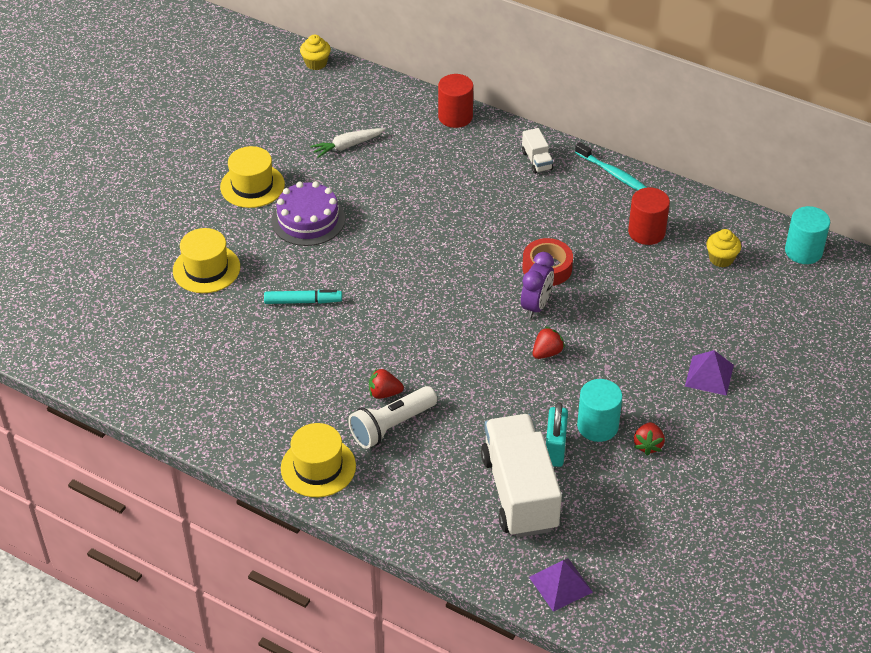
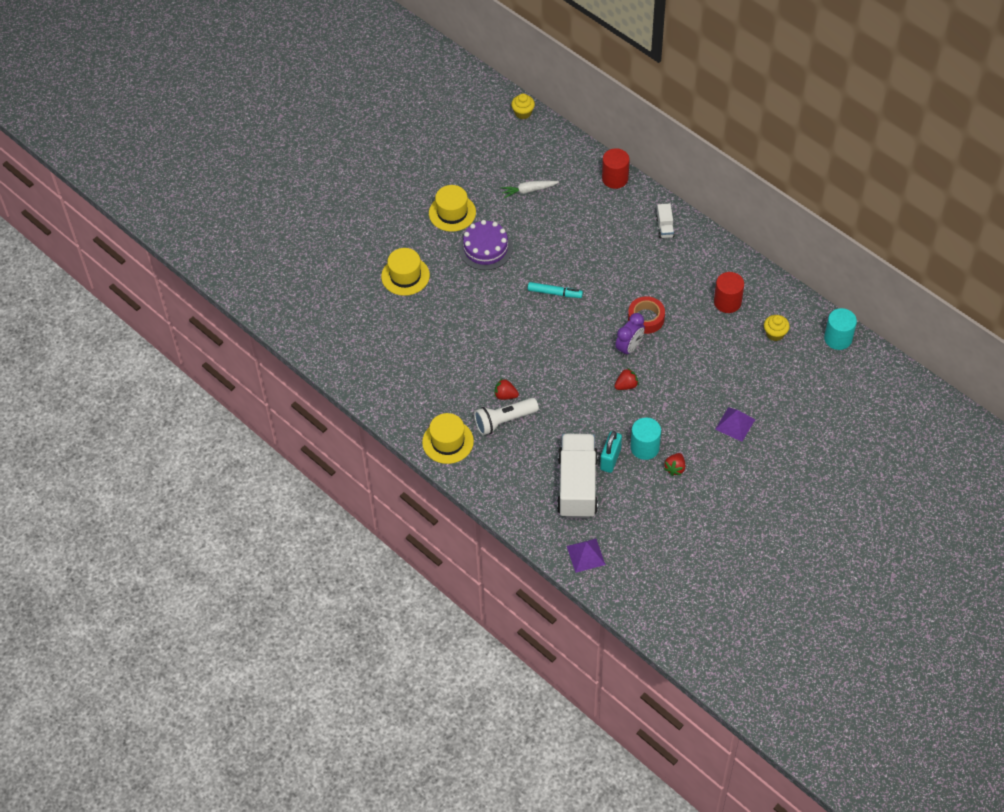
camera: 15 degrees right, 10 degrees up
turquoise marker [264,290,342,304] -> turquoise marker moved to [528,282,583,298]
turquoise toothbrush [575,142,647,191] -> none

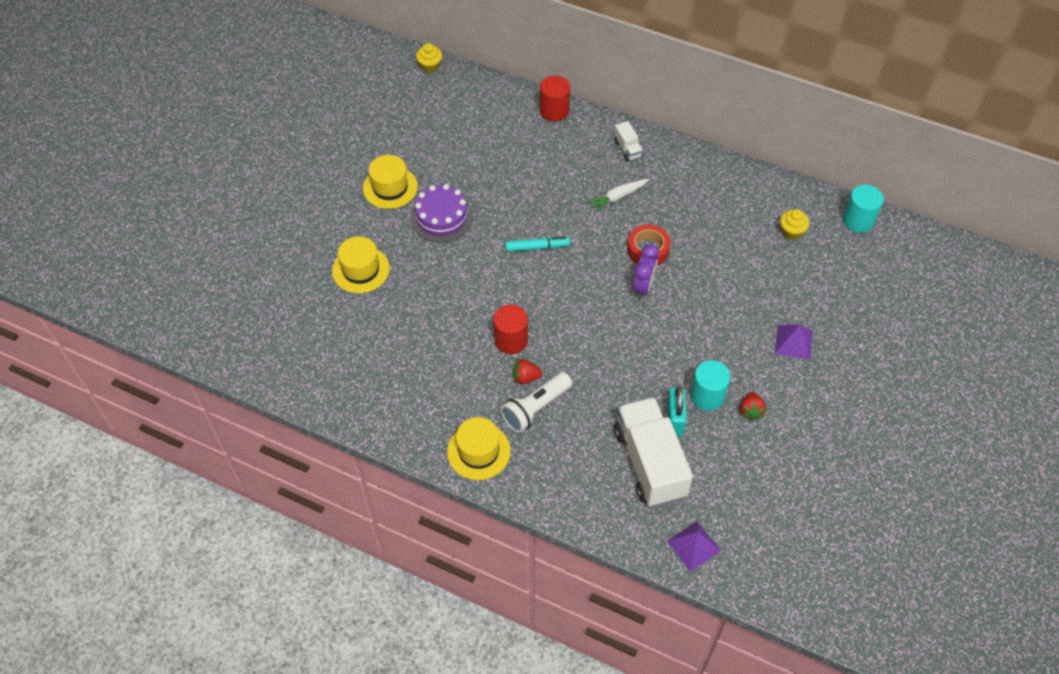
camera: 20 degrees left, 0 degrees up
white carrot [501,181,559,198] -> white carrot moved to [587,179,649,213]
red strawberry [615,368,639,390] -> none
red cylinder [714,272,744,313] -> red cylinder moved to [493,305,528,354]

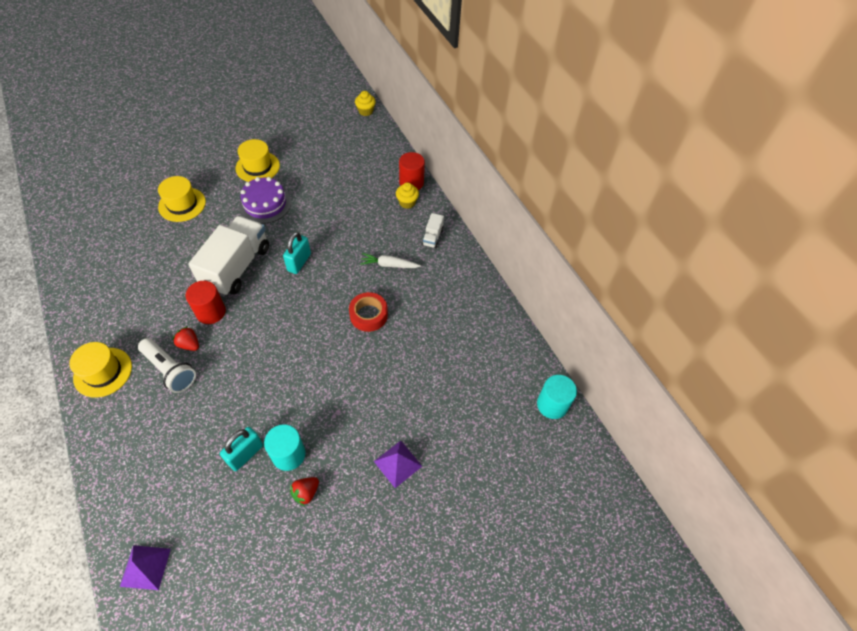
camera: 35 degrees right, 0 degrees up
white flashlight [501,372,572,433] -> white flashlight turned 135 degrees counterclockwise [138,338,196,393]
turquoise marker [505,237,570,252] -> turquoise padlock [283,232,311,274]
white truck [614,397,693,507] -> white truck moved to [188,216,269,296]
purple clock [632,244,659,299] -> none
yellow cupcake [780,209,809,240] -> yellow cupcake moved to [396,182,419,209]

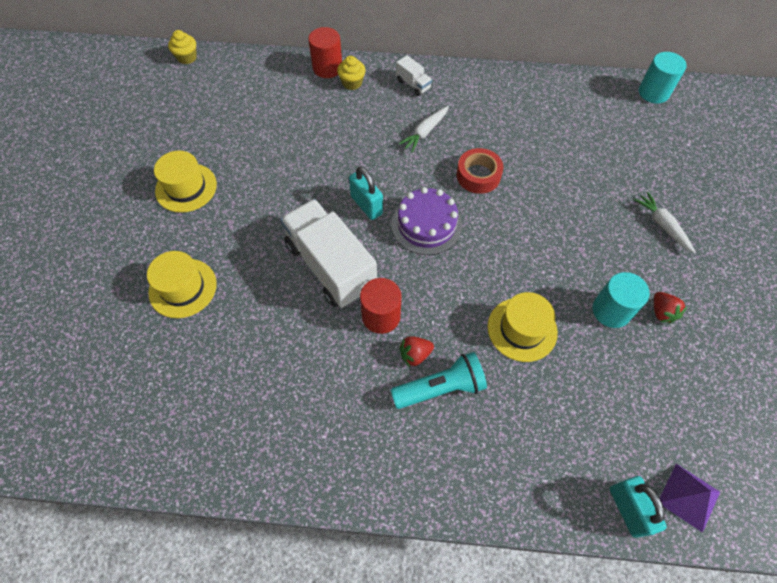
camera: 55 degrees left, 5 degrees up
yellow hat [69,342,132,398] -> yellow hat moved to [488,292,558,362]
white flashlight [138,338,196,393] -> turquoise flashlight [390,352,487,409]
turquoise padlock [220,427,263,471] -> turquoise padlock moved to [610,476,667,538]
purple cake [239,177,291,224] -> purple cake moved to [391,187,462,255]
purple pyramid [374,441,422,488] -> white carrot [634,192,696,253]

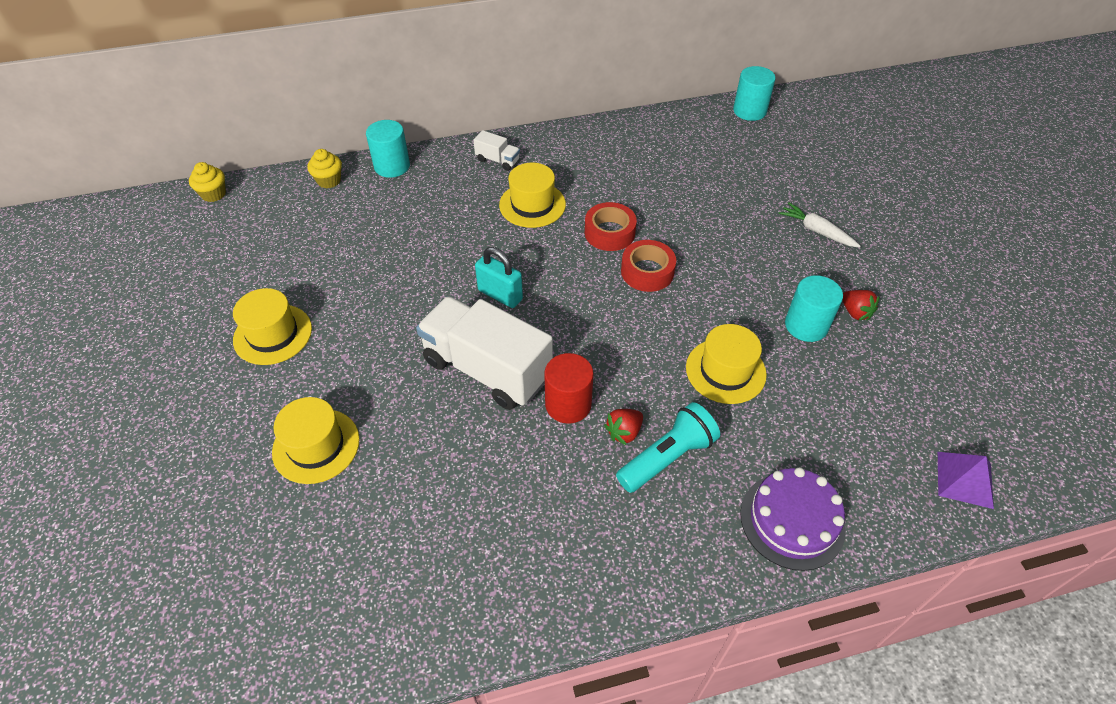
camera: 20 degrees left, 10 degrees down
red cylinder [308,27,342,78] -> turquoise cylinder [366,120,410,178]
yellow cupcake [337,56,366,90] -> yellow cupcake moved to [307,149,342,188]
purple cake [391,187,462,255] -> purple cake moved to [740,467,846,571]
white carrot [399,106,449,153] -> yellow hat [499,163,566,228]
turquoise padlock [610,476,667,538] -> none
none -> red tape [621,240,676,292]

